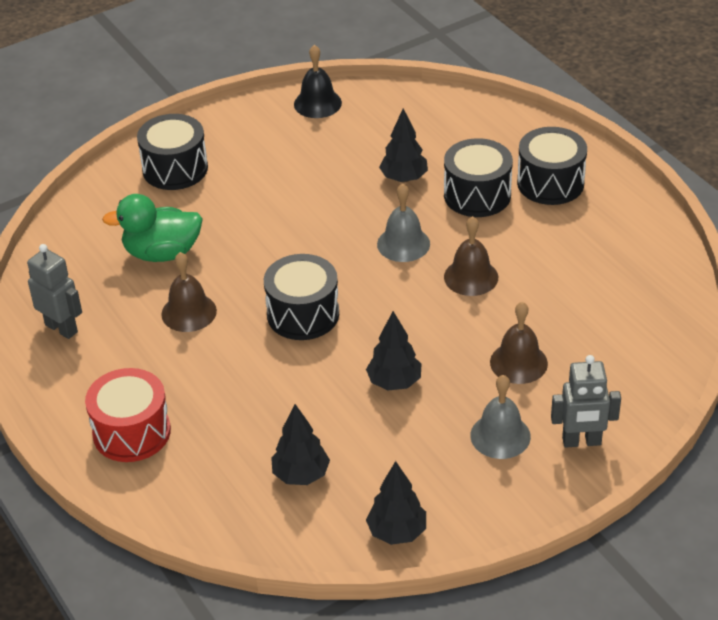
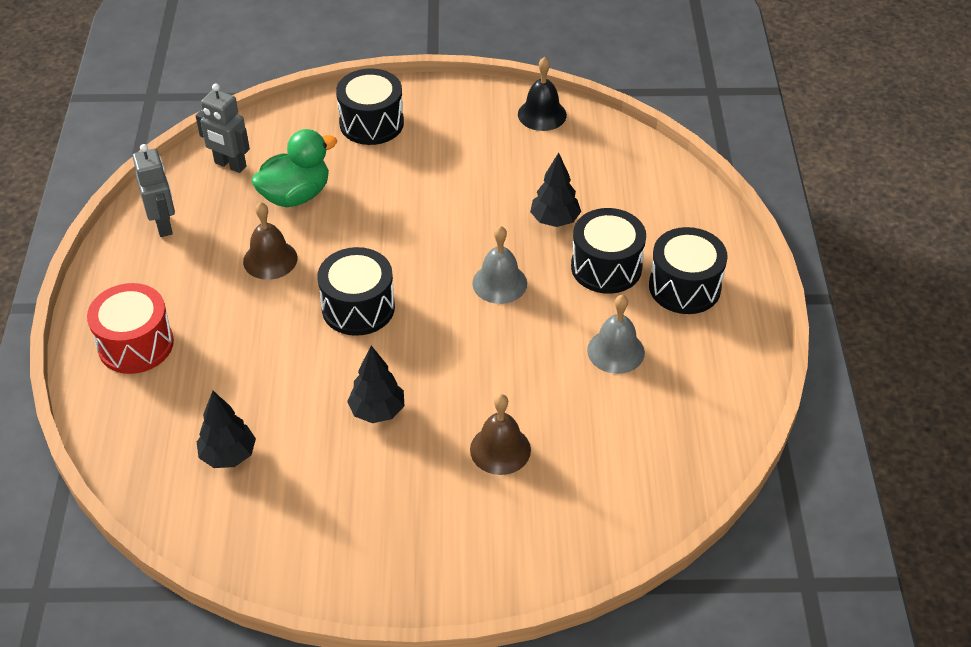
camera: 30 degrees right, 5 degrees up
green duck [102,194,203,262] -> green duck turned 120 degrees clockwise [251,129,337,207]
black tree [366,461,426,545] -> none
brown bell [444,216,498,296] -> none
grey bell [470,375,531,459] -> grey bell moved to [587,295,645,374]
grey robot [551,355,621,448] -> grey robot moved to [196,83,250,173]

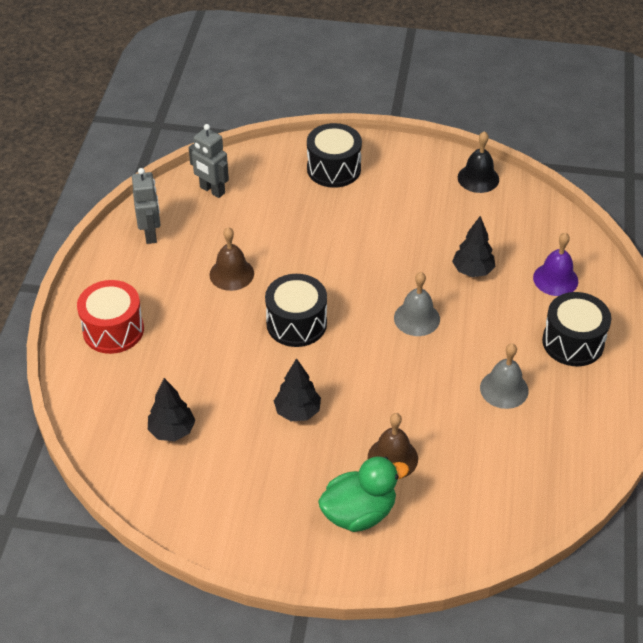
camera: 10 degrees right, 0 degrees up
green duck [251,129,337,207] -> green duck moved to [318,457,409,532]
black drum [571,208,646,294] -> none
none -> purple bell [533,232,578,296]

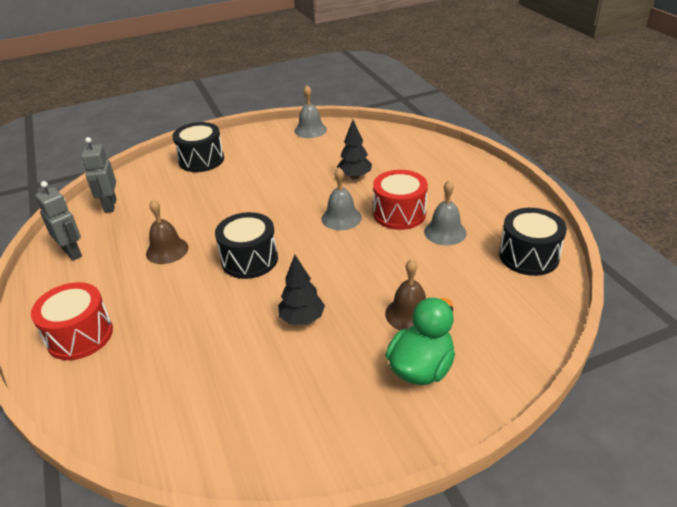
camera: 30 degrees left, 10 degrees down
black tree [148,378,195,441] -> none
grey robot [189,124,229,198] -> grey robot turned 75 degrees clockwise [81,137,116,213]
black bell [458,131,499,193] -> grey bell [295,85,327,138]
purple bell [533,232,578,296] -> none
black drum [542,292,611,366] -> black drum moved to [499,208,567,276]
none -> red drum [373,170,428,230]

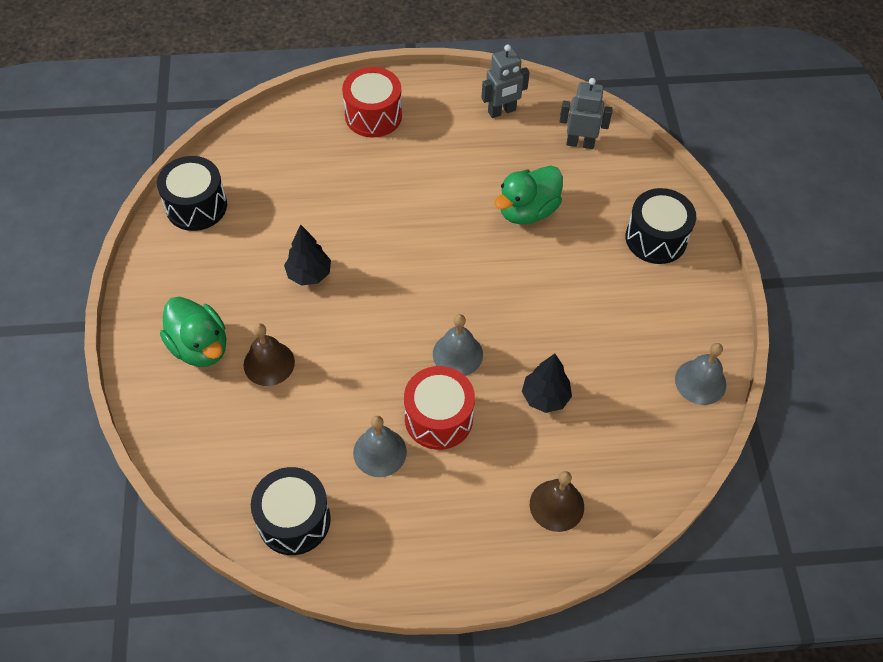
camera: 105 degrees right, 20 degrees up
brown bell [146,199,189,264] -> brown bell moved to [530,471,584,532]
black drum [215,212,278,279] -> black drum moved to [157,156,227,231]
none -> green duck [494,166,563,224]

